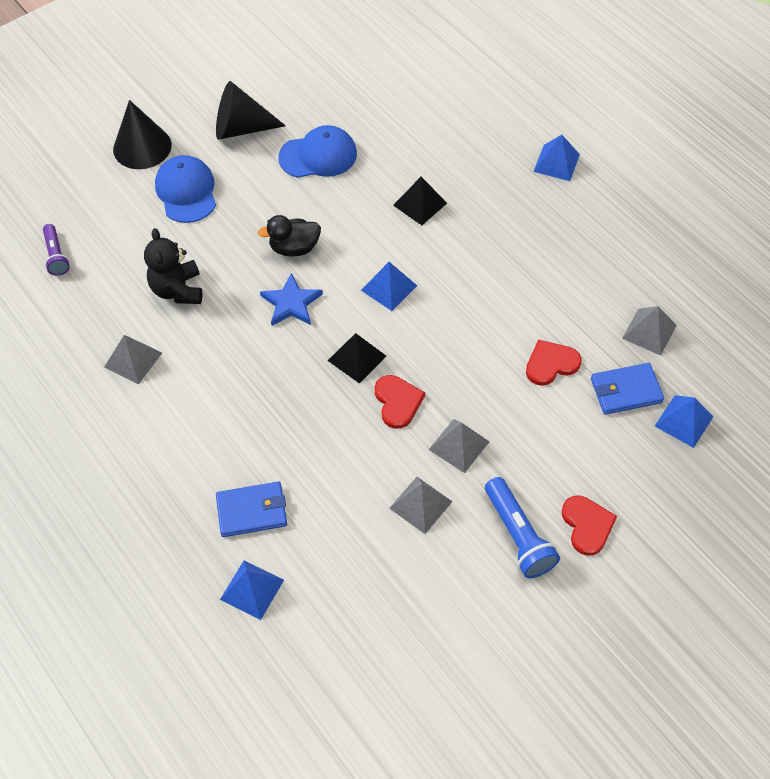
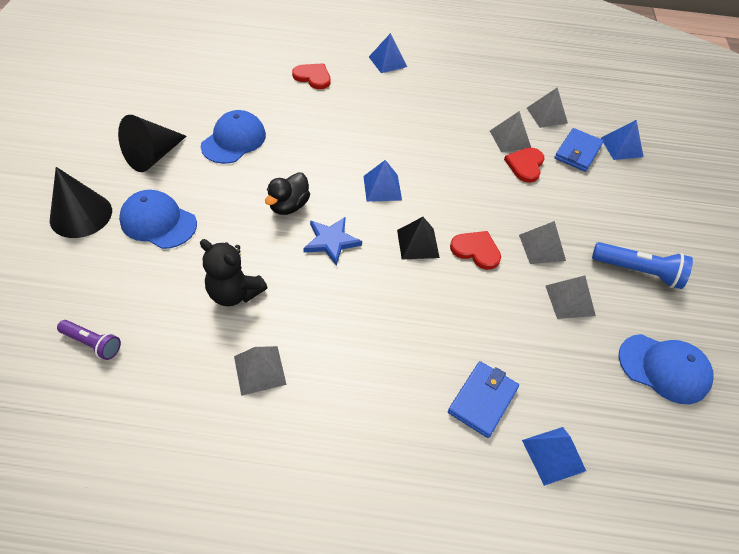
camera: 50 degrees left, 5 degrees down
black pyramid [393,177,447,225] -> none
red heart [562,496,617,556] -> red heart moved to [292,63,331,89]
none -> grey pyramid [490,111,531,152]
none -> blue cap [619,334,714,404]

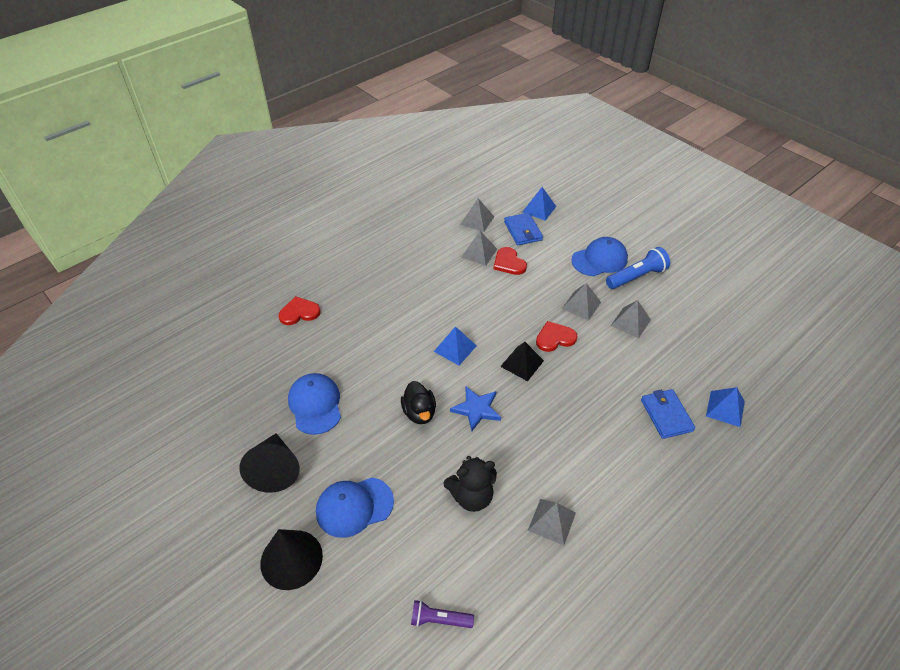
camera: 45 degrees left, 5 degrees down
purple flashlight [57,320,121,360] -> purple flashlight turned 150 degrees counterclockwise [411,600,474,628]
blue pyramid [369,33,407,73] -> none
blue cap [619,334,714,404] -> blue cap moved to [571,237,628,276]

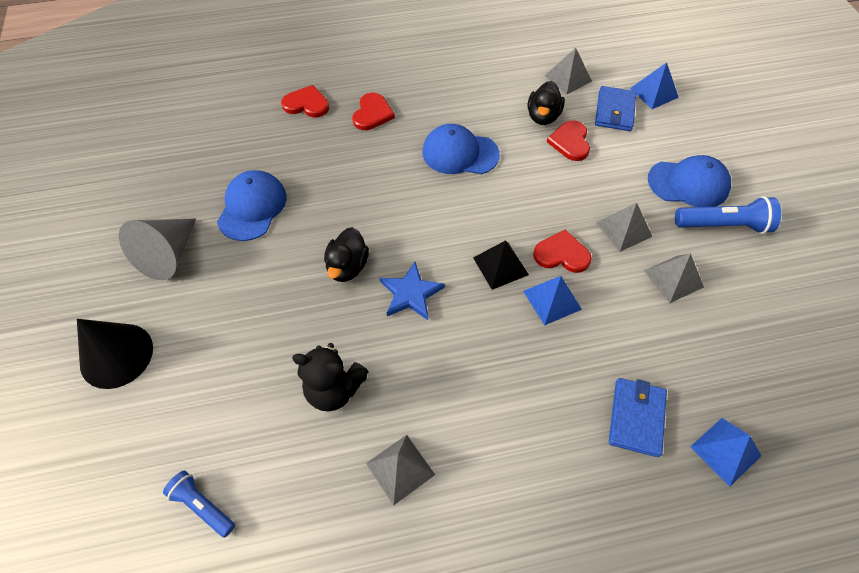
camera: 30 degrees right, 10 degrees up
black cone [239,433,300,493] -> grey cone [119,218,196,280]
blue cap [316,477,394,538] -> blue cap moved to [422,124,500,174]
purple flashlight [411,600,474,628] -> blue flashlight [163,471,235,538]
blue pyramid [434,326,476,365] -> blue pyramid moved to [523,276,582,325]
grey pyramid [461,231,497,266] -> black duck [528,81,565,125]
none -> red heart [352,92,395,130]

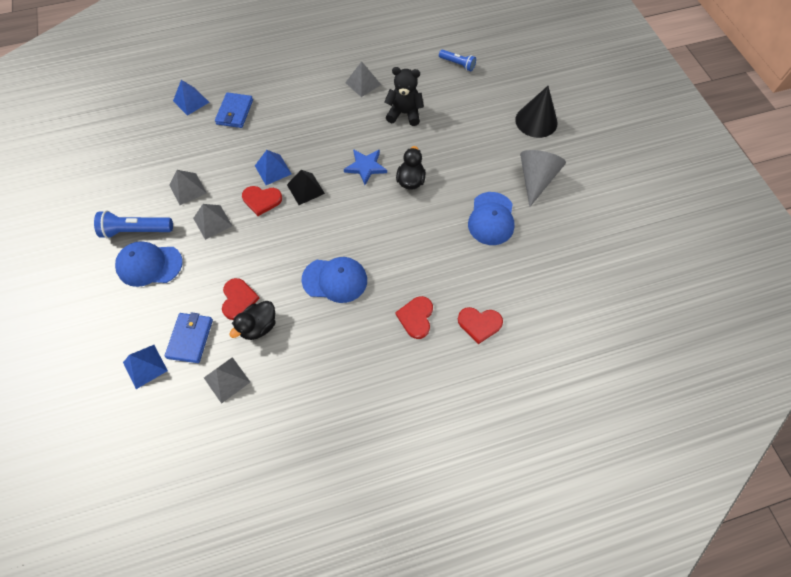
camera: 175 degrees right, 5 degrees up
black duck [528,81,565,125] -> black duck turned 150 degrees counterclockwise [229,301,276,340]

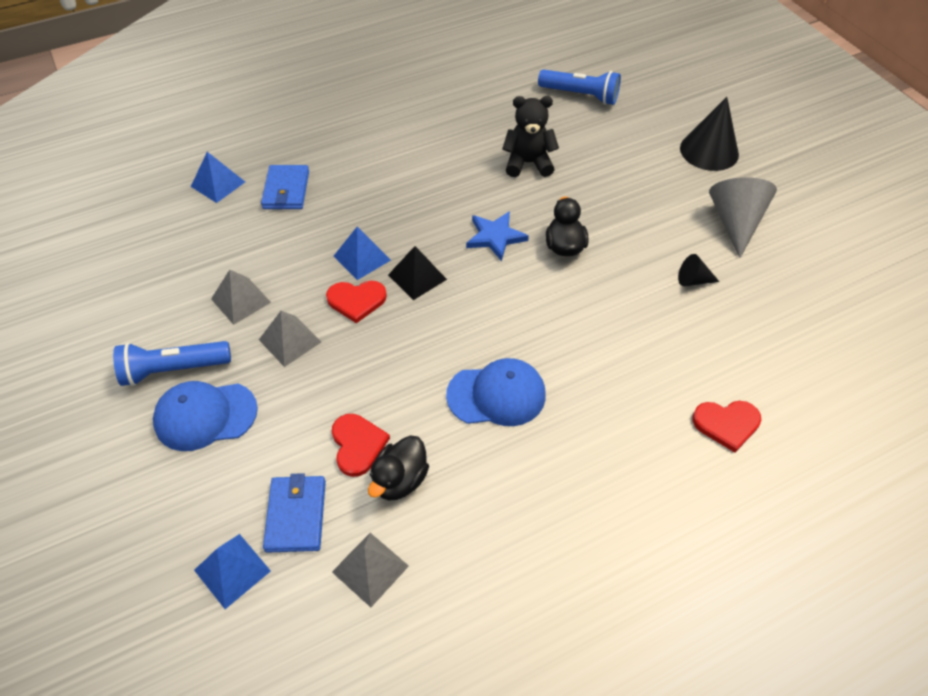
camera: 10 degrees left, 10 degrees down
grey pyramid [345,61,381,97] -> none
red heart [395,296,433,339] -> none
blue flashlight [439,49,476,71] -> blue flashlight [538,69,621,105], size x1.55
blue cap [468,192,515,245] -> black cone [678,254,719,286]

